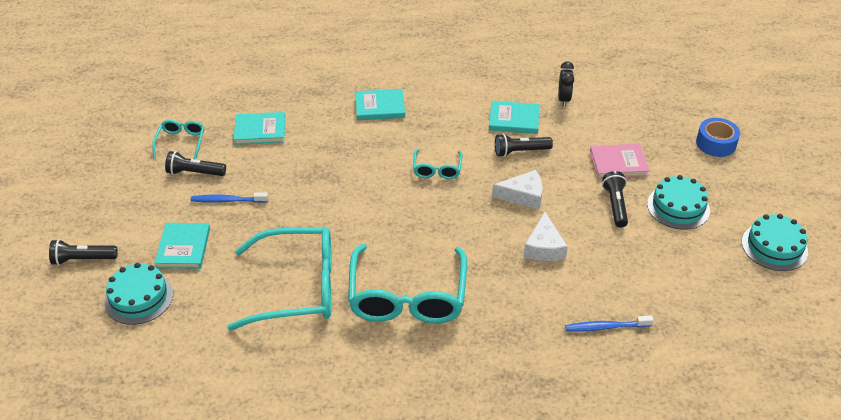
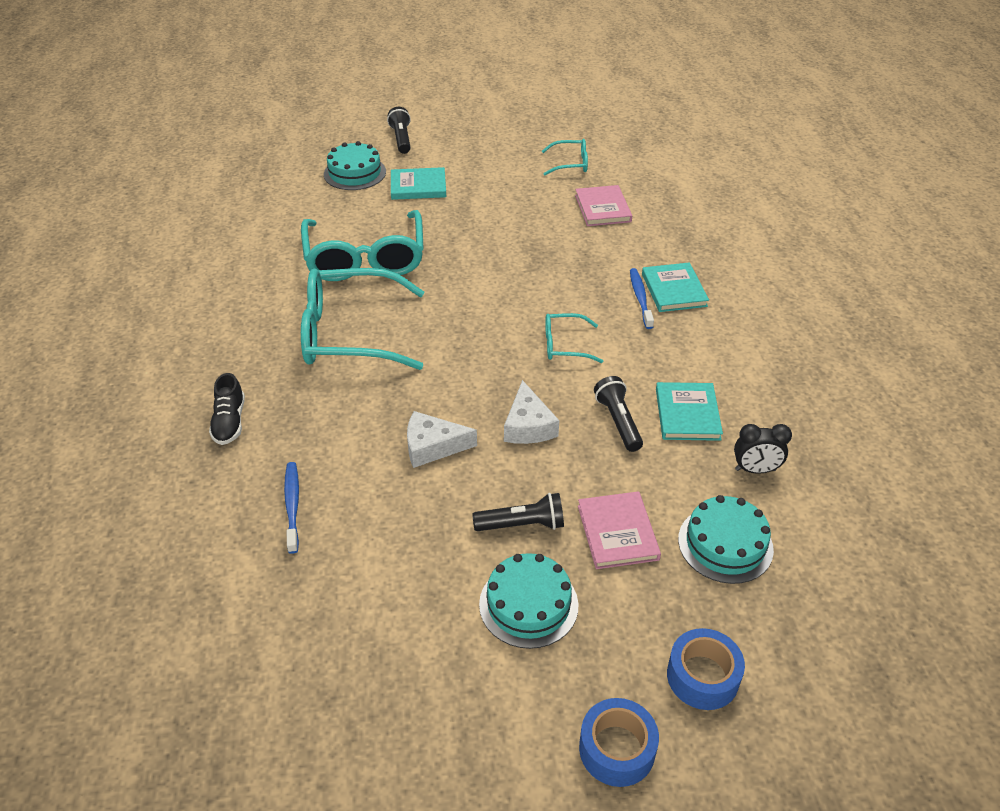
camera: 85 degrees right, 0 degrees up
black flashlight [165,151,226,176] -> none
blue toothbrush [191,192,268,203] -> blue toothbrush moved to [630,268,654,329]
turquoise book [234,112,285,145] -> pink book [575,185,632,226]
turquoise cake [742,214,808,271] -> turquoise cake moved to [678,495,774,584]
none -> black shoe [209,373,245,445]
none -> blue tape [579,698,659,787]

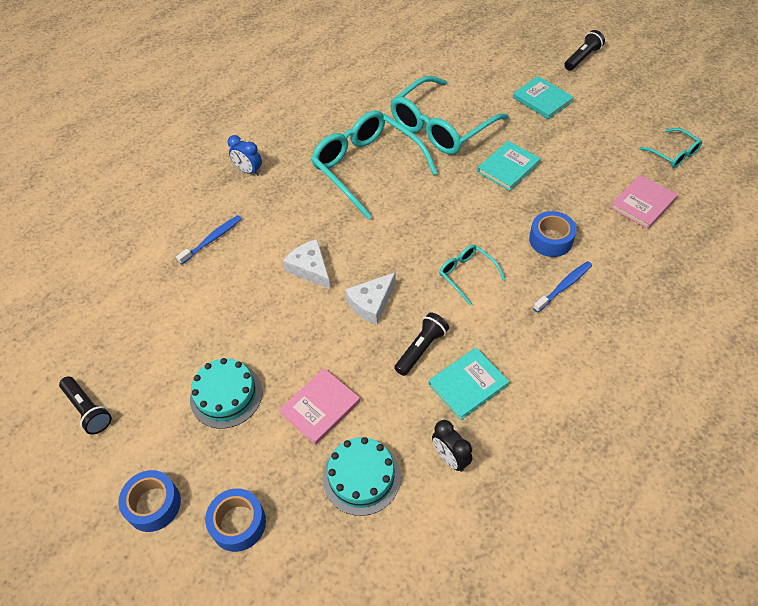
camera: 55 degrees right, 10 degrees up
black shoe [209,373,245,445] -> blue clock [227,135,262,176]
turquoise cake [324,141,386,190] -> none
black flashlight [472,493,564,531] -> black flashlight moved to [59,376,112,435]
turquoise book [642,262,709,312] -> turquoise book moved to [477,141,541,191]
none -> blue tape [529,211,577,257]

